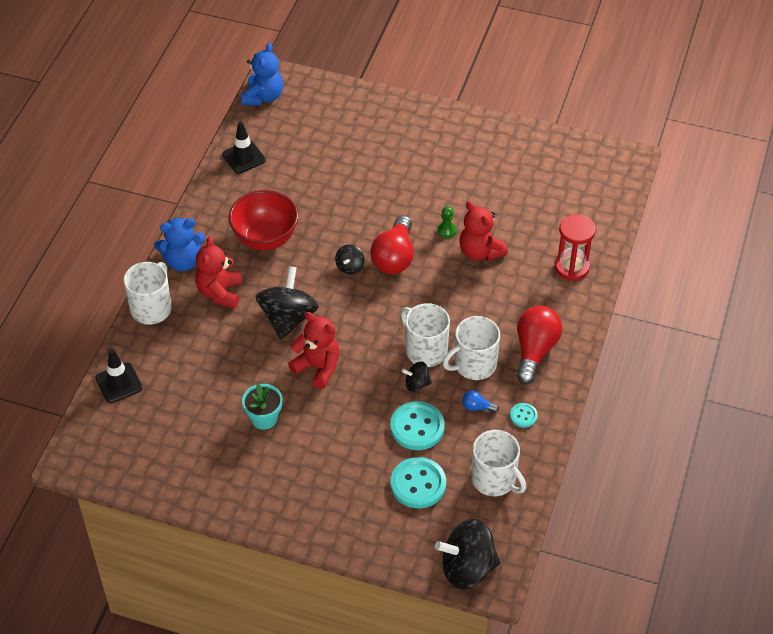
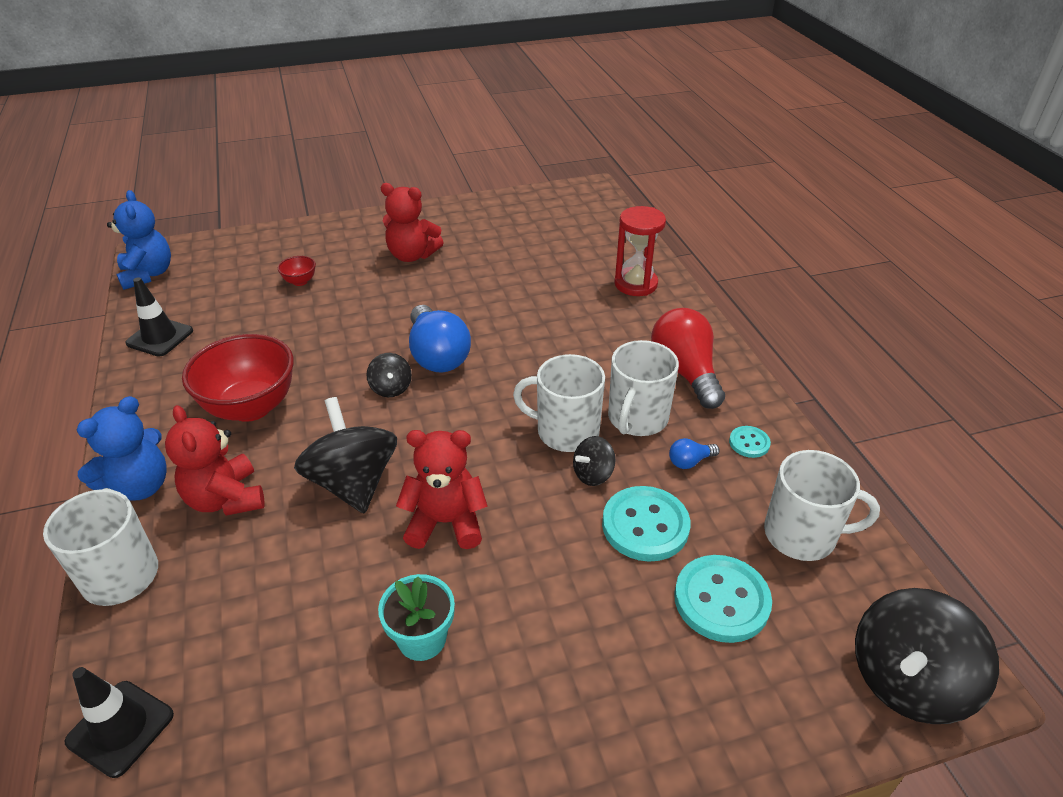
camera: 35 degrees left, 10 degrees down
red light bulb [370,215,414,274] -> blue light bulb [409,305,471,373]
green pawn [437,206,457,238] -> none
red teddy bear [459,201,508,261] -> red teddy bear moved to [381,183,444,262]
none -> red bowl [278,256,316,286]

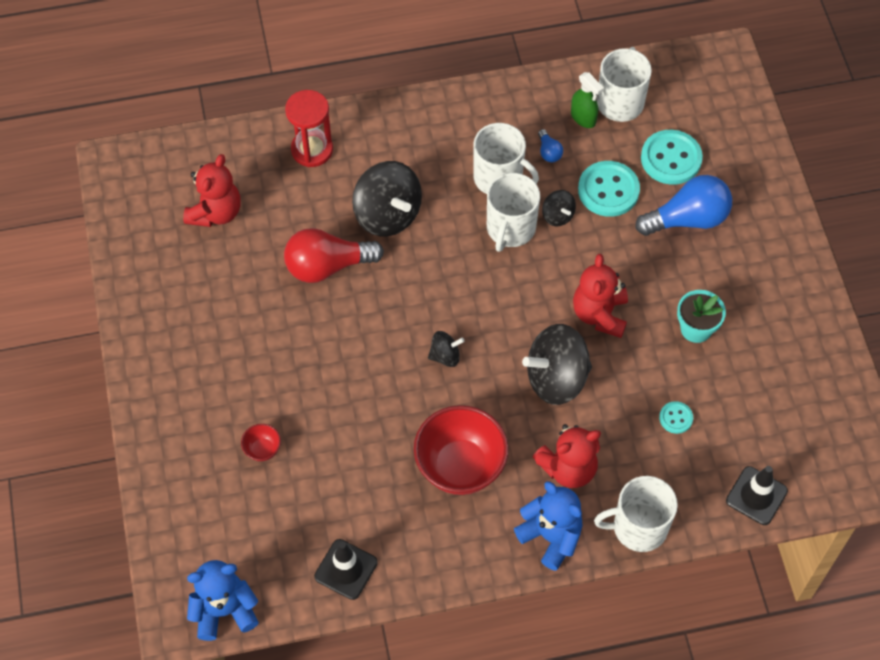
camera: 85 degrees left, 20 degrees up
red teddy bear [381,183,444,262] -> red teddy bear moved to [183,154,241,227]
blue light bulb [409,305,471,373] -> blue light bulb moved to [635,175,732,236]
red light bulb [651,308,725,409] -> red light bulb moved to [284,228,384,283]
turquoise button [729,426,771,458] -> turquoise button moved to [659,401,693,434]
black spinning top [855,588,999,724] -> black spinning top moved to [352,161,422,237]
none -> green spray bottle [571,72,604,128]

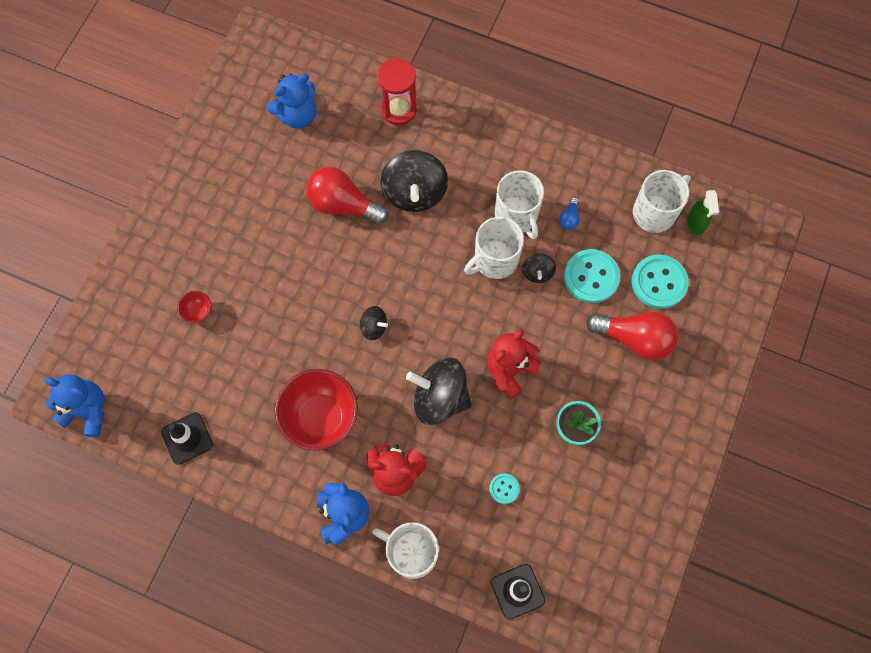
camera: 35 degrees right, 10 degrees up
red teddy bear [183,154,241,227] -> blue teddy bear [267,74,317,129]
green spray bottle [571,72,604,128] -> green spray bottle moved to [687,190,719,236]
blue light bulb [635,175,732,236] -> red light bulb [586,311,678,361]

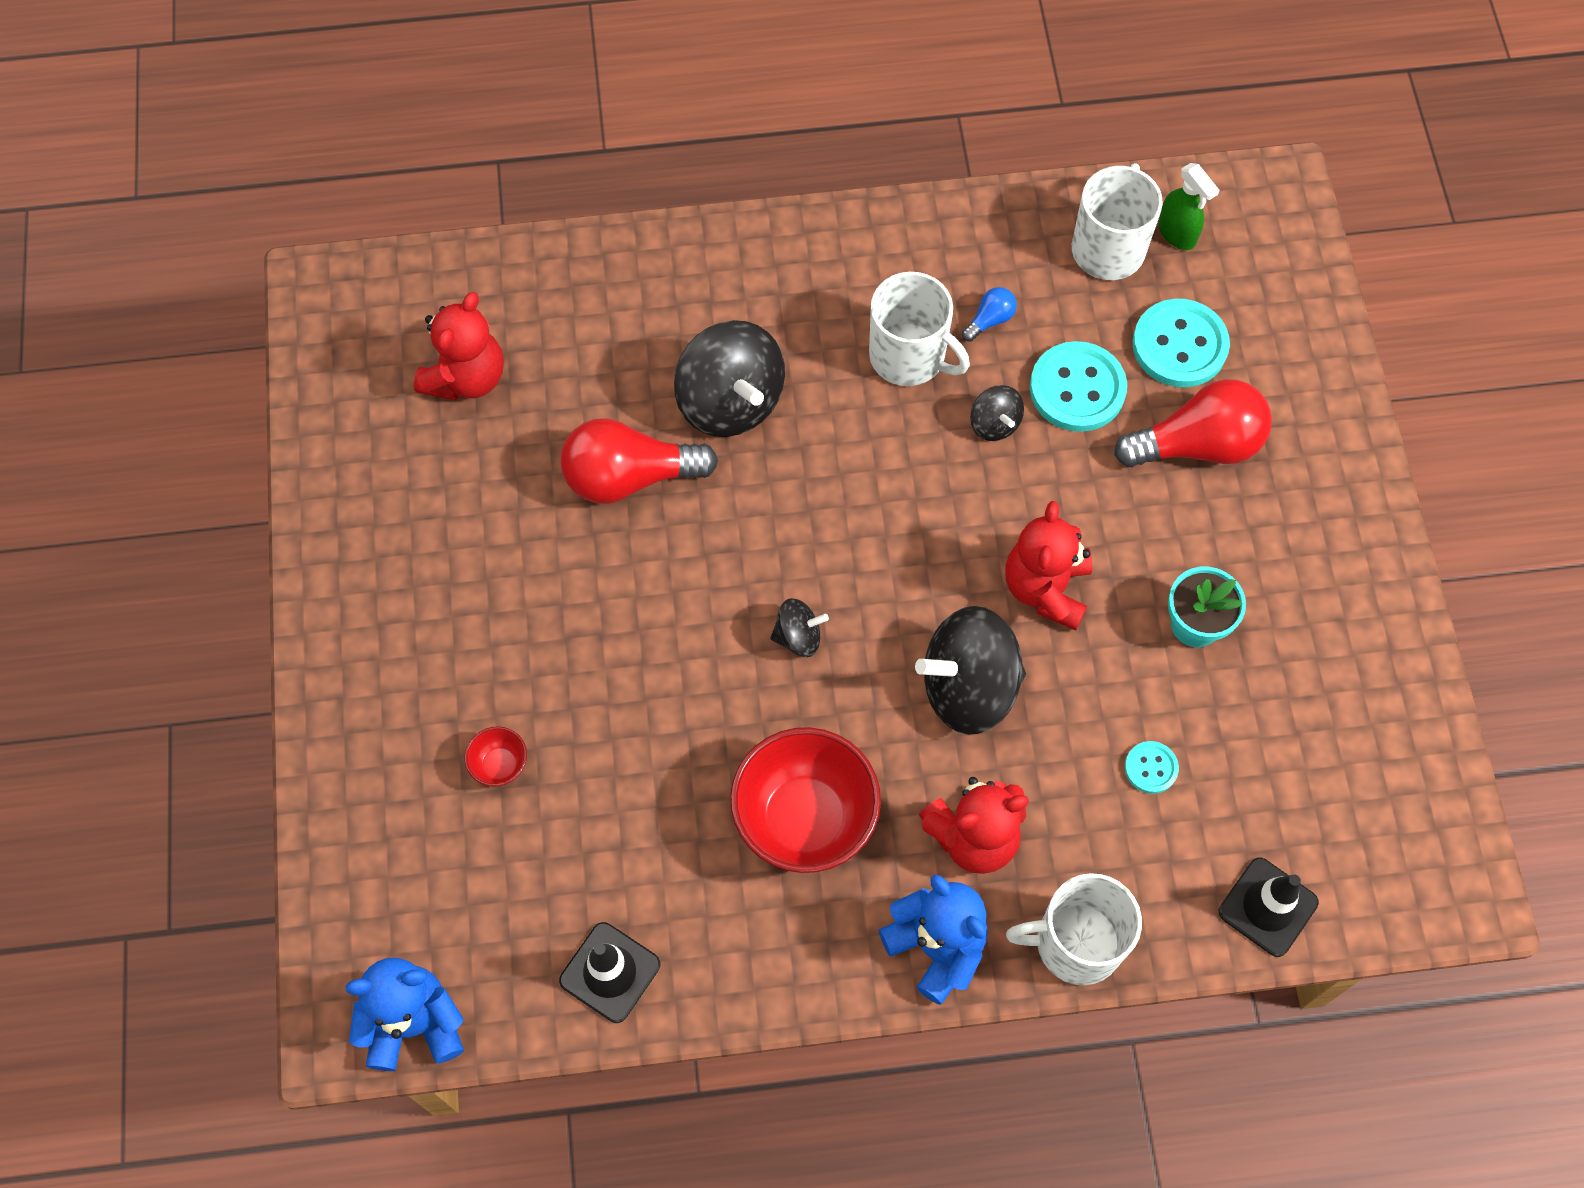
camera: 30 degrees left, 5 degrees down
blue teddy bear [267,74,317,129] -> red teddy bear [414,292,504,400]
red hourglass [377,58,417,125] -> none
white mug [464,217,524,279] -> none
blue light bulb [559,197,580,230] -> blue light bulb turned 120 degrees counterclockwise [962,287,1017,342]

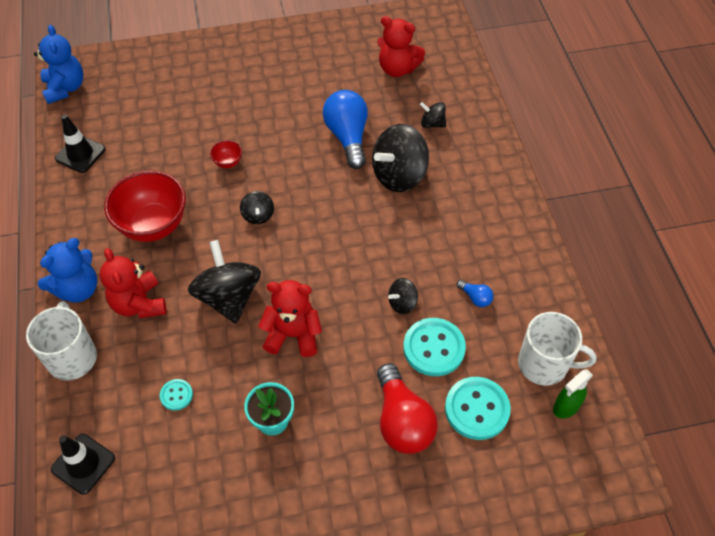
camera: 85 degrees right, 10 degrees down
red bowl [465,726,527,786] -> red bowl moved to [210,140,242,168]
red light bulb [561,418,718,504] -> blue light bulb [323,90,368,169]
white mug [869,272,970,386] -> none
none -> black spinning top [420,102,446,128]

